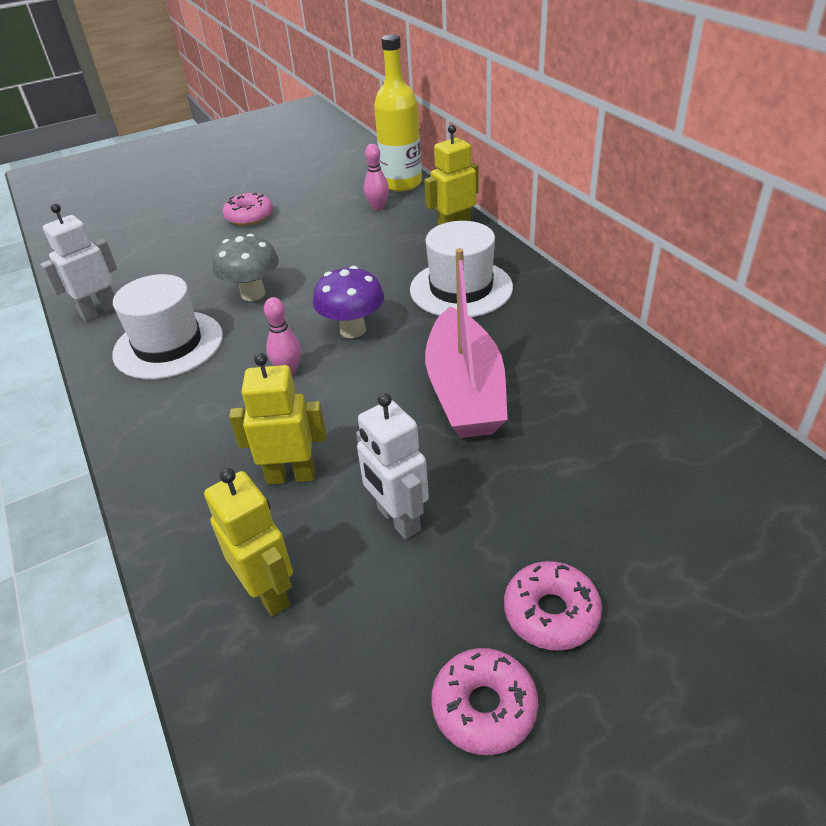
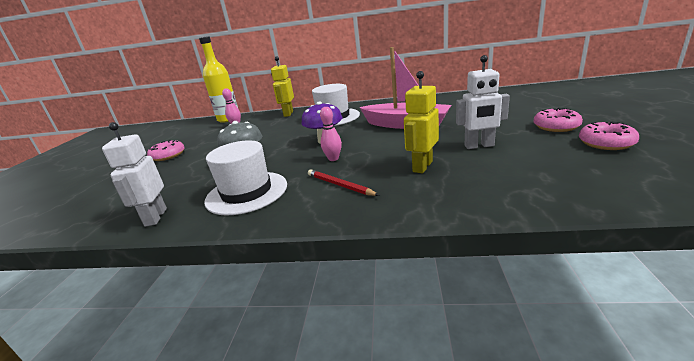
camera: 55 degrees left, 15 degrees down
yellow robot [204,468,293,616] -> none
none -> red pencil [308,169,380,196]

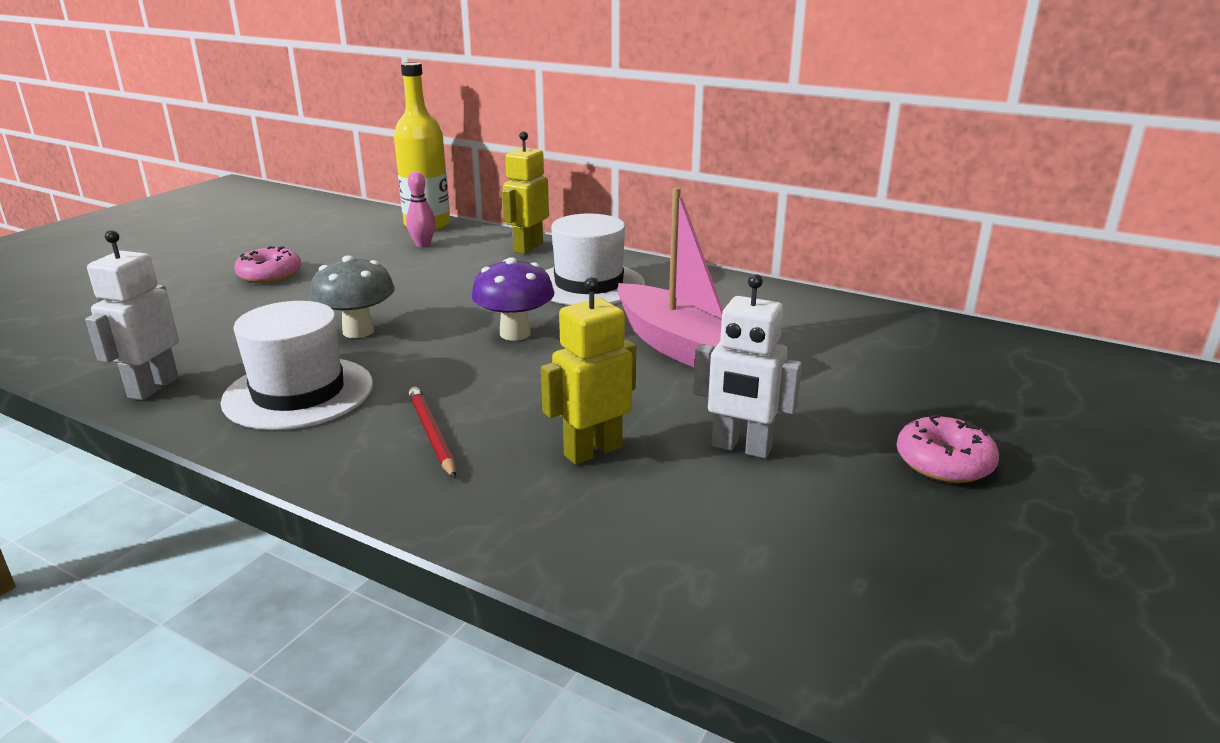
camera: 20 degrees right, 0 degrees up
pink bowling pin [320,107,342,161] -> none
pink donut [579,121,639,150] -> none

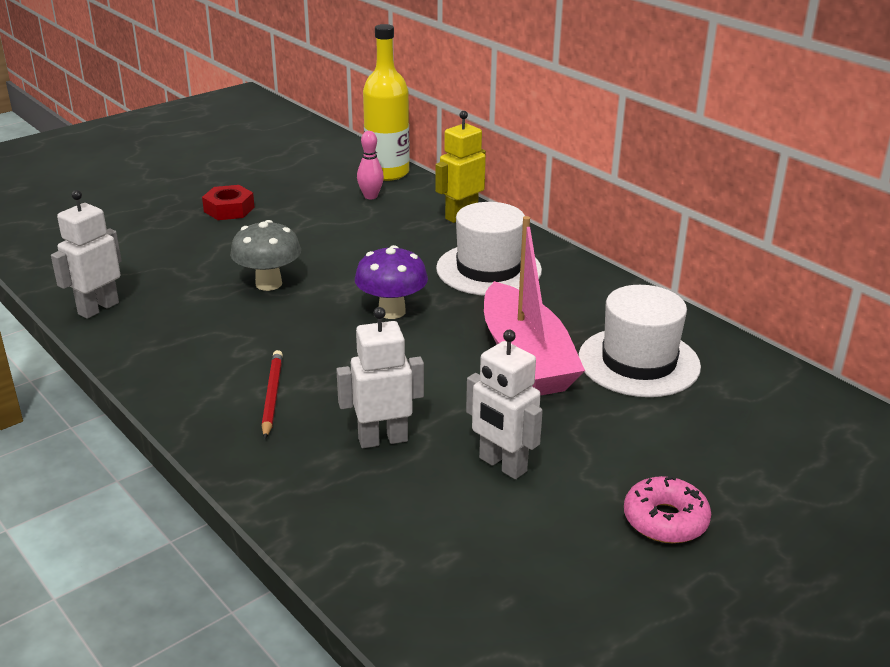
camera: 20 degrees right, 5 degrees up
white hat [220,301,373,430] -> white hat moved to [578,285,701,397]
pink donut [234,246,301,283] -> red nut [202,185,254,220]
yellow robot [541,277,636,465] -> white robot [336,307,424,448]

